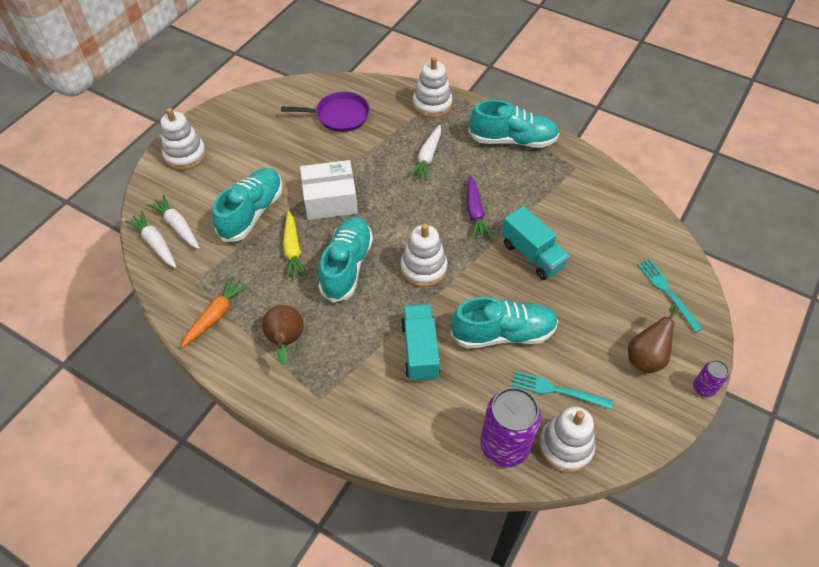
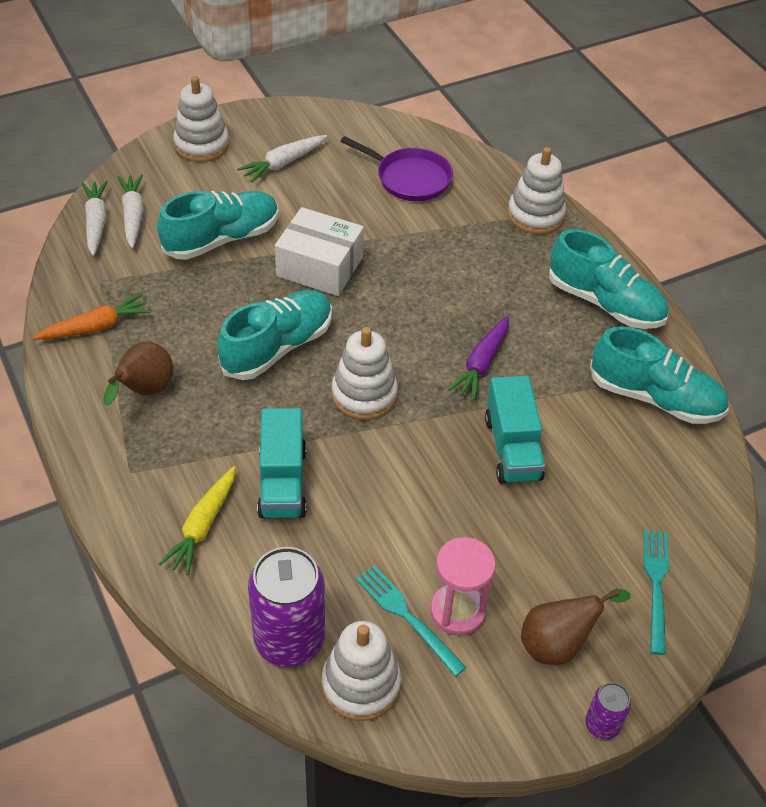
camera: 30 degrees right, 5 degrees down
yellow carrot [283,211,307,280] -> yellow carrot moved to [159,466,236,575]
turquoise truck [401,304,440,382] -> turquoise truck turned 150 degrees clockwise [257,408,306,518]
white carrot [408,125,441,181] -> white carrot moved to [237,135,327,182]
turquoise shoe [450,297,558,349] -> turquoise shoe moved to [590,326,729,424]
none -> pink hourglass [430,537,496,635]

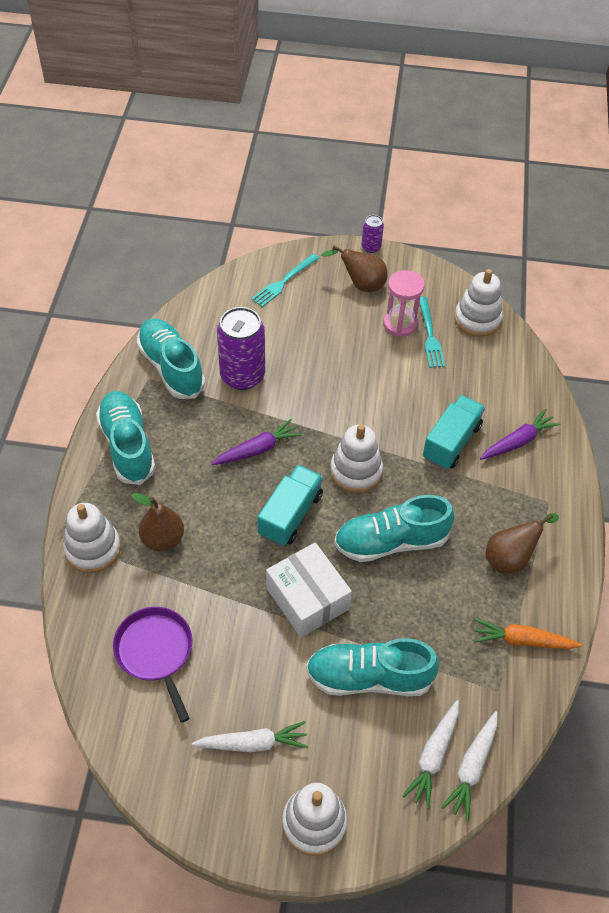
camera: 145 degrees left, 5 degrees up
yellow carrot [159,466,236,575] -> purple carrot [480,409,560,460]
purple can [248,547,325,667] -> purple can moved to [217,307,265,390]
turquoise truck [485,376,545,483] -> turquoise truck moved to [257,465,323,546]
none -> brown pear [131,493,184,551]

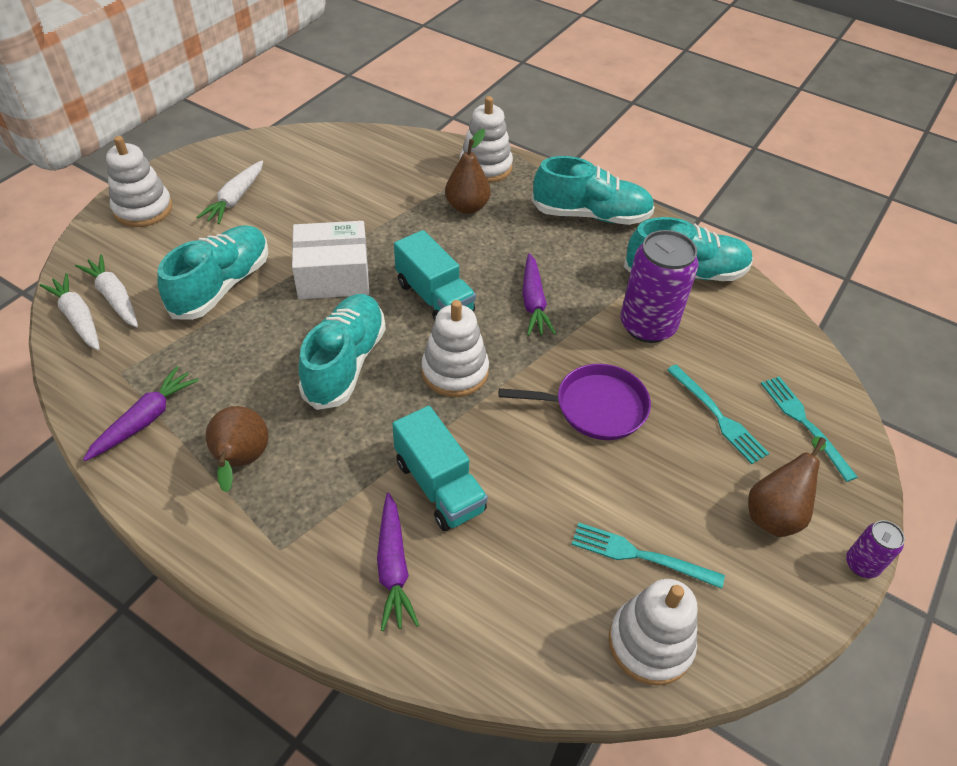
camera: 115 degrees right, 5 degrees down
purple pan [113,607,192,723] -> purple pan moved to [499,364,651,440]
pink hourglass [383,270,425,337] -> none
orange carrot [474,619,582,649] -> purple carrot [83,366,199,461]
none -> turquoise fork [667,365,769,464]

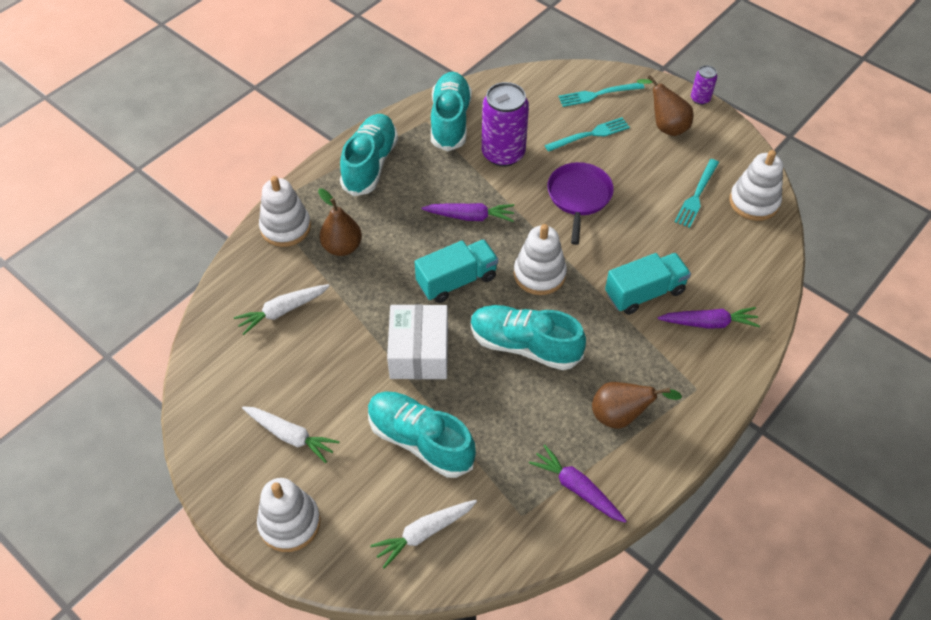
camera: 80 degrees left, 5 degrees up
white carrot [39,273,100,350] -> white carrot moved to [234,284,330,335]

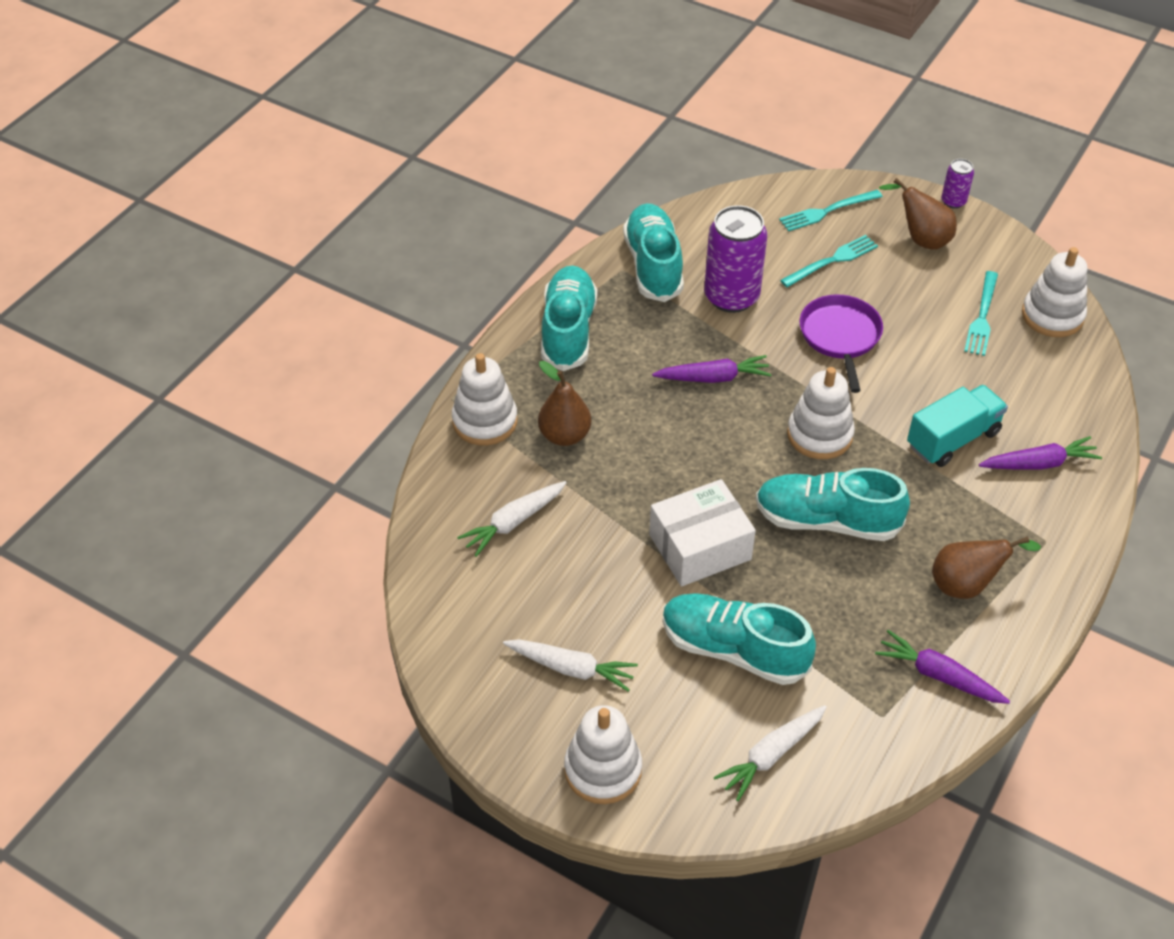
camera: 10 degrees left, 5 degrees down
white box [387,304,448,379] -> white box turned 75 degrees clockwise [649,479,756,587]
turquoise truck [415,239,498,303] -> none

